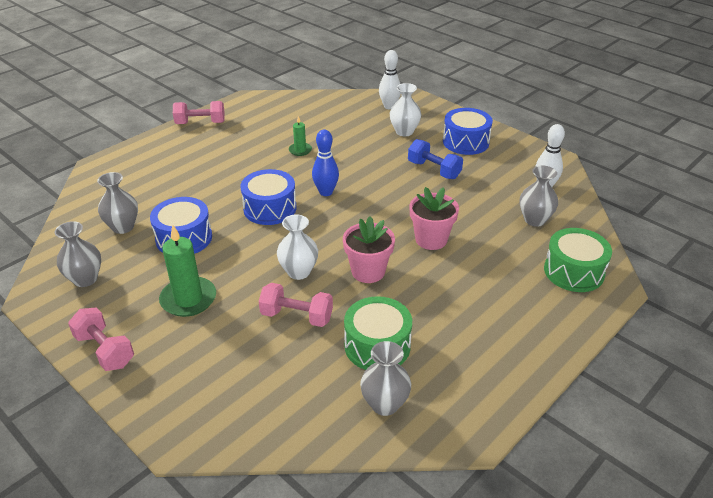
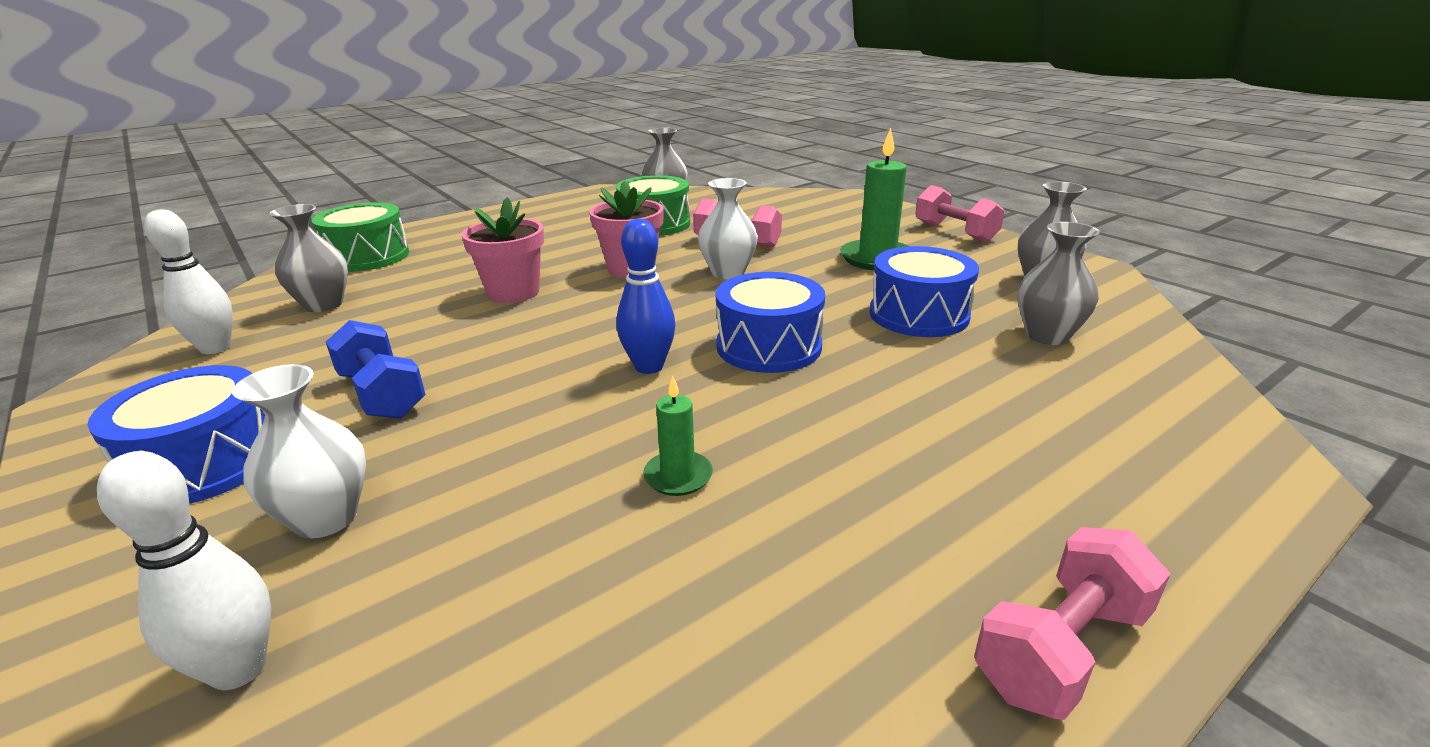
camera: 170 degrees left, 10 degrees down
pink dumbbell [173,101,225,124] -> pink dumbbell turned 45 degrees counterclockwise [974,527,1171,720]

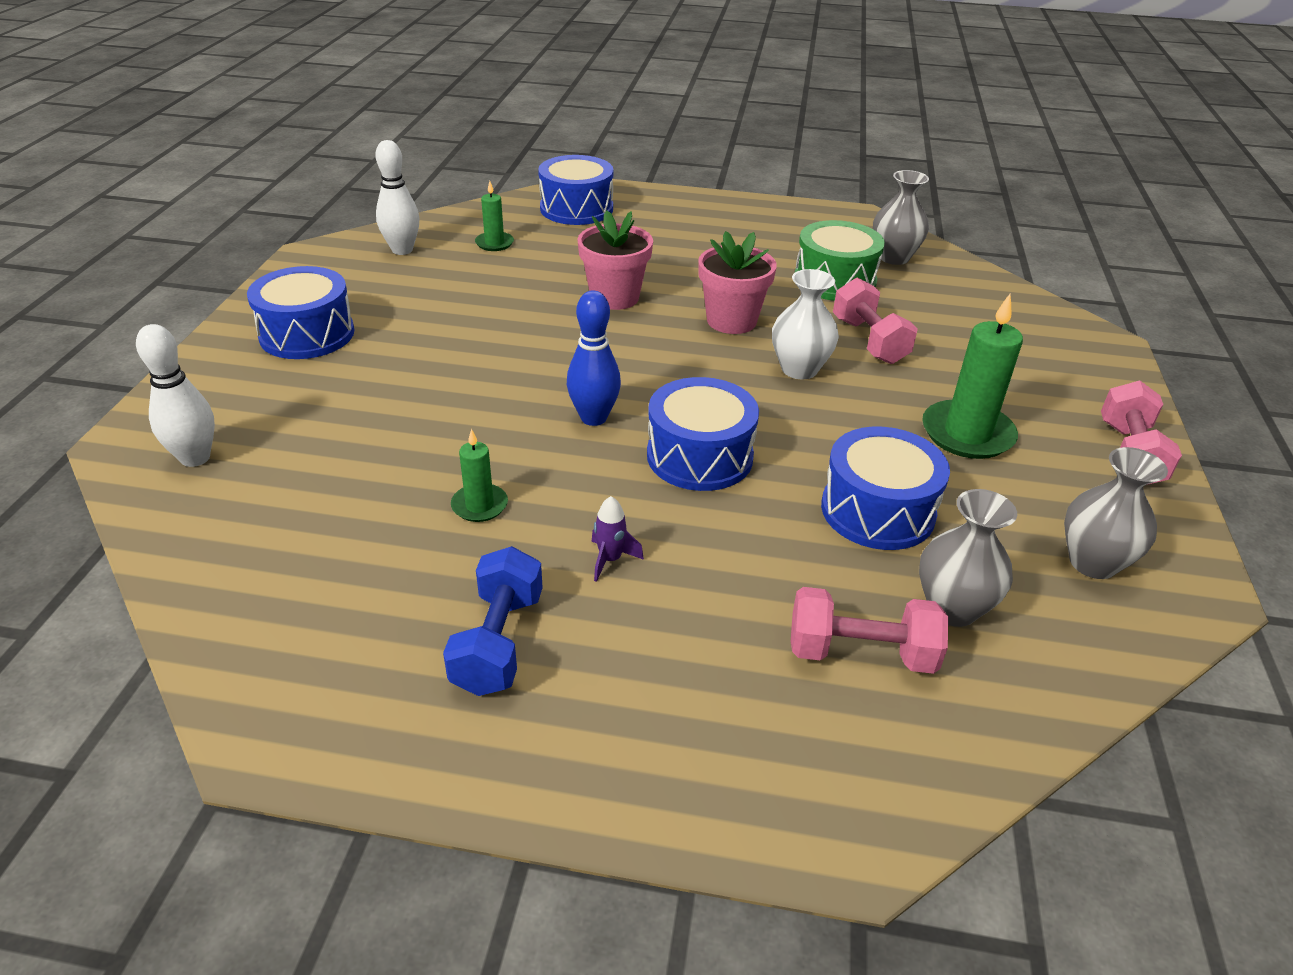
camera: 45 degrees right, 10 degrees up
white vase [232,364,366,538] -> none
grey vase [270,204,348,312] -> green candle [475,181,514,251]
green drum [312,202,409,272] -> blue drum [538,155,613,225]
blue dumbbell [326,320,426,419] -> blue dumbbell moved to [443,546,543,696]
pink dumbbell [974,527,1171,720] -> pink dumbbell moved to [791,587,948,674]
none -> purple rocket [592,496,644,582]

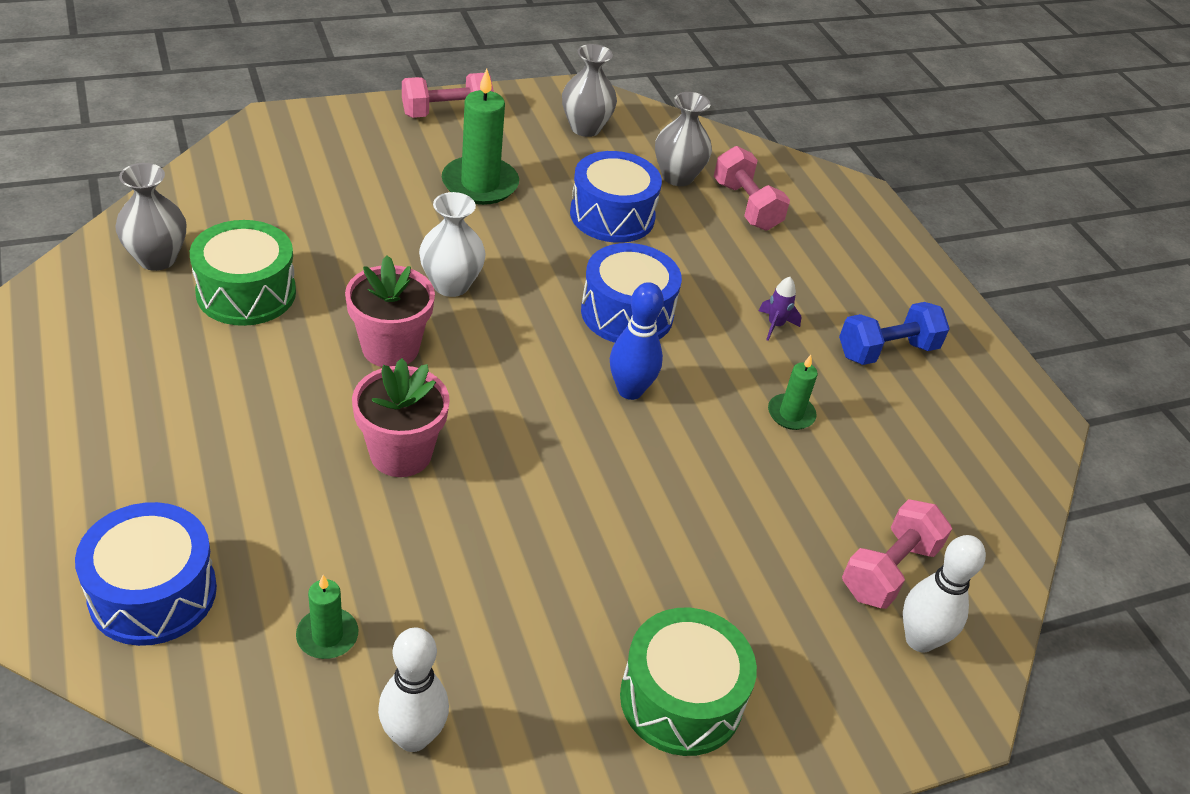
camera: 125 degrees left, 5 degrees up
blue drum [247,266,354,359] -> green drum [620,608,757,756]
pink dumbbell [833,278,918,364] -> pink dumbbell moved to [842,499,952,609]

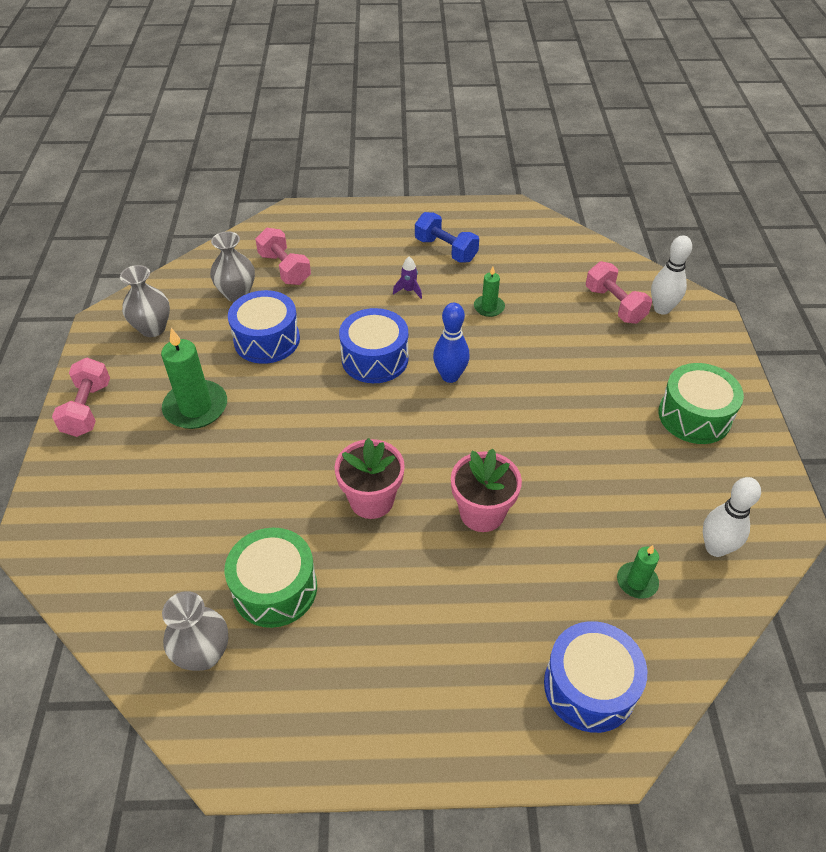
camera: 65 degrees left, 5 degrees up
white vase [419,192,486,297] -> none
pink dumbbell [714,146,790,231] -> pink dumbbell turned 60 degrees clockwise [255,228,311,285]
blue dumbbell [839,302,950,365] -> blue dumbbell turned 45 degrees counterclockwise [415,212,479,263]

